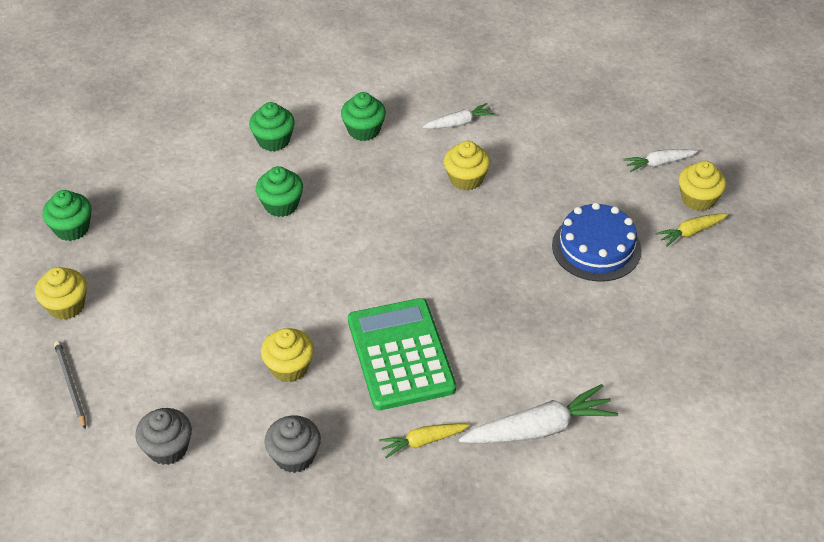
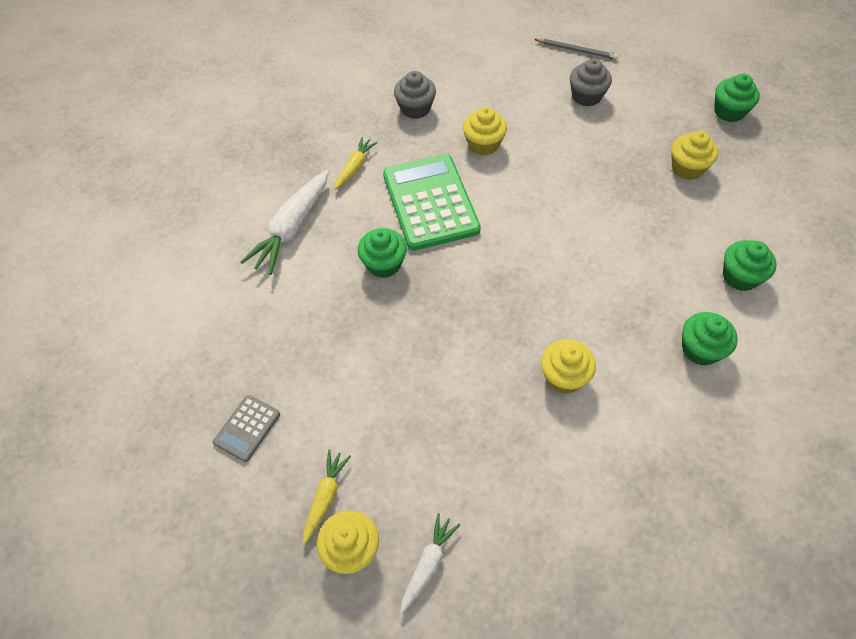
camera: 135 degrees right, 10 degrees up
yellow cupcake [35,267,87,320] -> yellow cupcake moved to [671,130,718,180]
grey cupcake [135,408,192,465] -> grey cupcake moved to [570,58,612,106]
green cupcake [256,166,303,217] -> green cupcake moved to [358,228,407,278]
green calculator [348,298,456,410] -> green calculator turned 135 degrees counterclockwise [383,154,481,251]
white carrot [423,103,495,129] -> none
blue cake [552,202,641,282] -> none
none -> grey calculator [213,395,280,462]

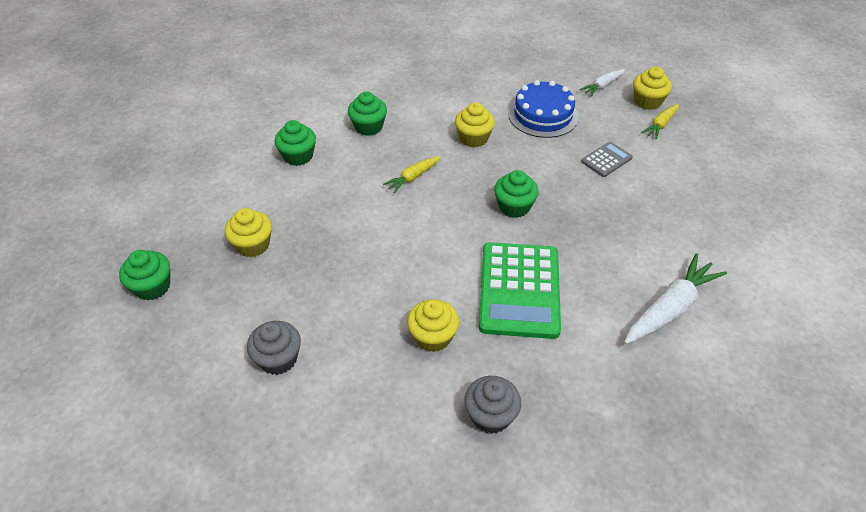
camera: 160 degrees left, 10 degrees down
grey calculator [213,395,280,462] -> grey calculator moved to [581,142,633,177]
yellow carrot [334,137,378,190] -> yellow carrot moved to [383,156,441,193]
green cupcake [358,228,407,278] -> green cupcake moved to [494,170,539,218]
grey pencil [534,39,618,60] -> none
none -> blue cake [508,80,579,138]

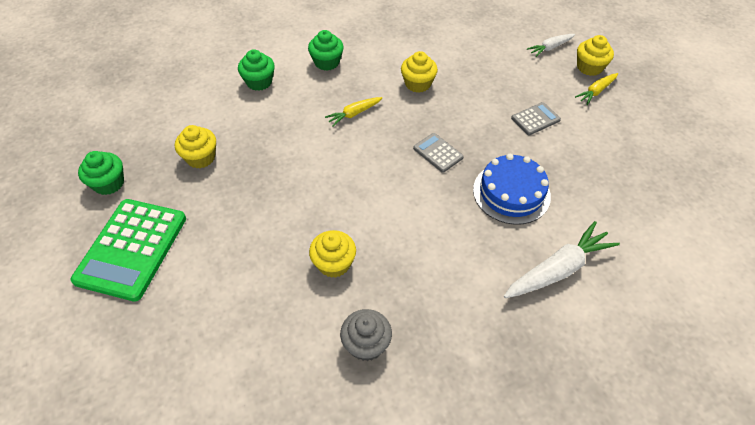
camera: 10 degrees right, 5 degrees up
grey cupcake [247,321,301,375] -> none
green calculator [479,242,561,339] -> green calculator moved to [70,199,186,302]
green cupcake [494,170,539,218] -> grey calculator [413,133,464,173]
blue cake [508,80,579,138] -> blue cake moved to [473,154,551,225]

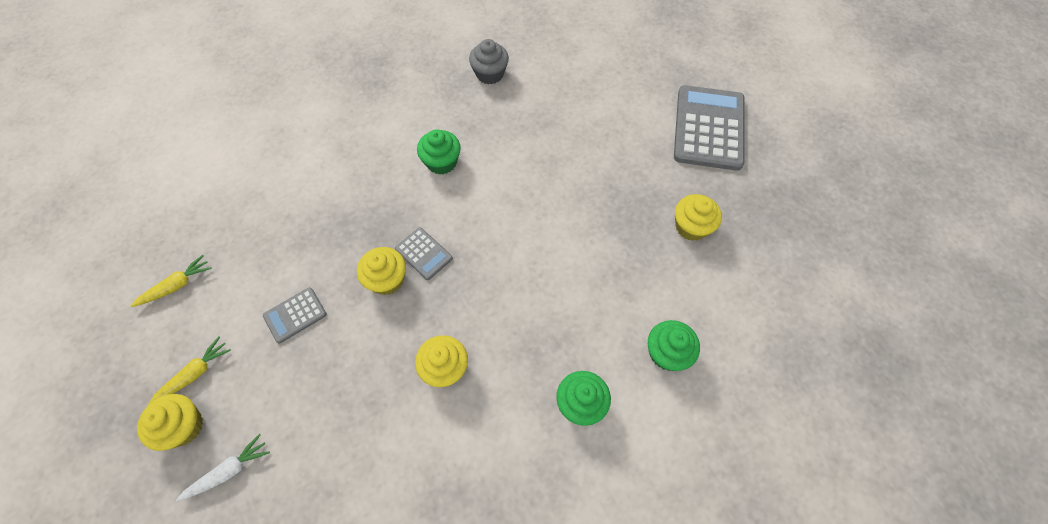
camera: 175 degrees right, 10 degrees up
green calculator [70,199,186,302] -> grey calculator [674,85,744,171]
green cupcake [78,151,124,195] -> green cupcake moved to [417,129,461,175]
yellow cupcake [309,230,356,278] -> yellow cupcake moved to [357,247,406,295]
yellow carrot [325,97,382,127] -> yellow carrot moved to [131,255,212,307]
blue cake [473,154,551,225] -> none
white carrot [504,221,620,298] -> none

